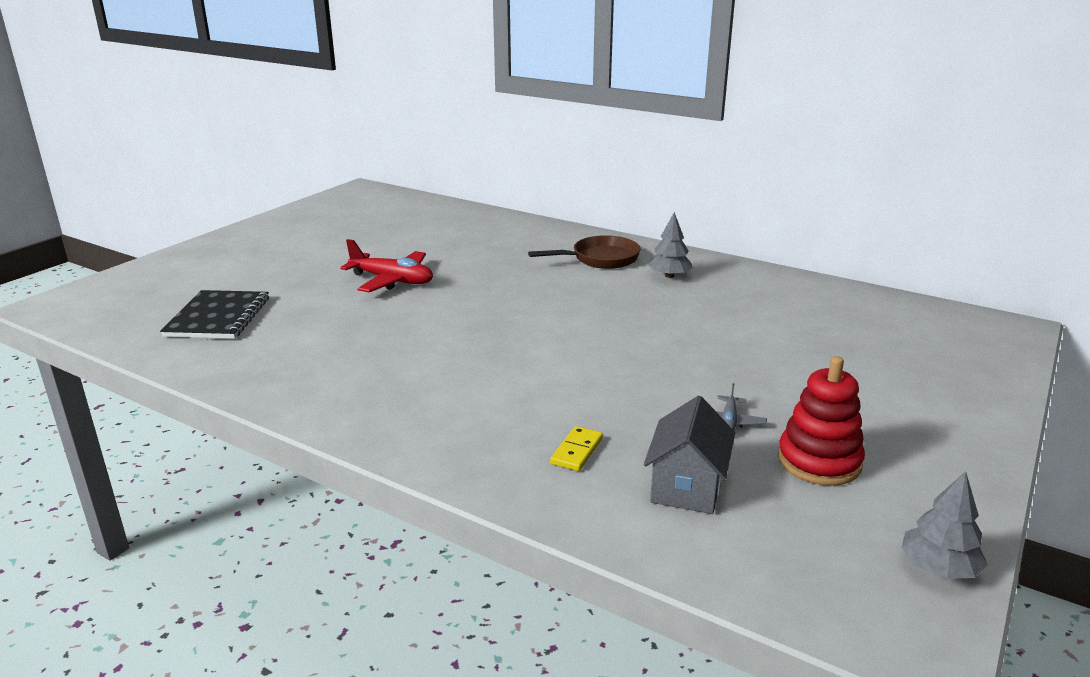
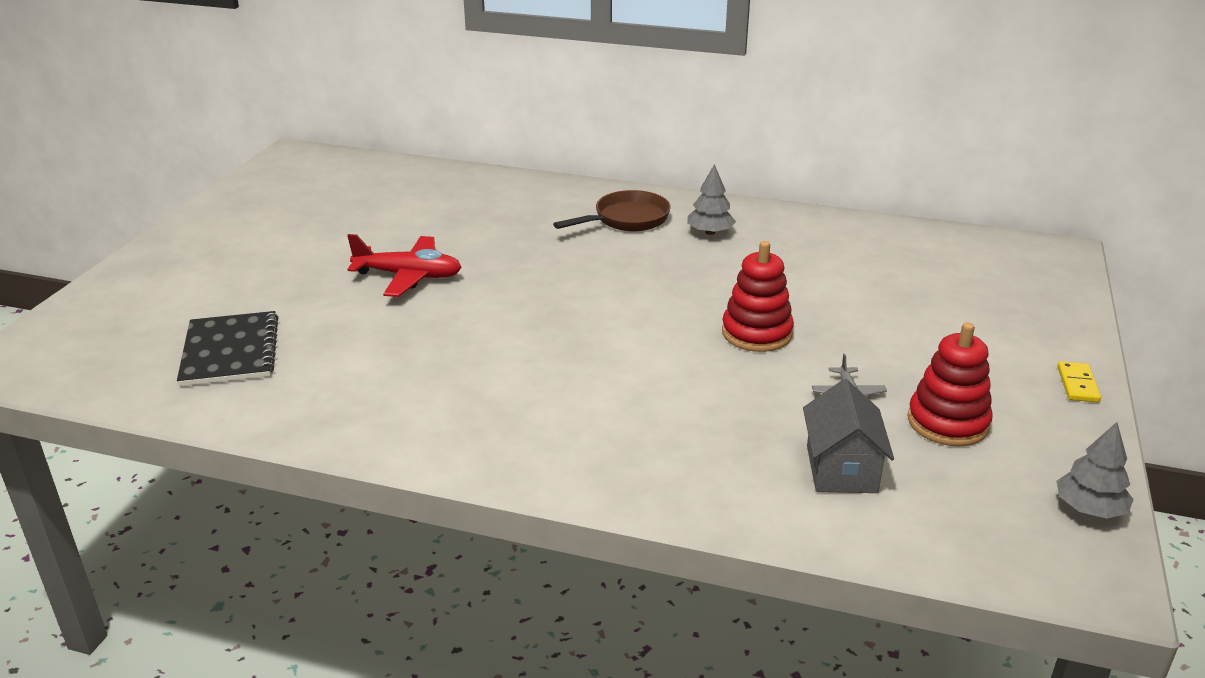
camera: 15 degrees left, 5 degrees up
yellow domino [550,426,603,471] -> yellow domino moved to [1058,361,1101,402]
none -> red stacking toy [722,241,794,352]

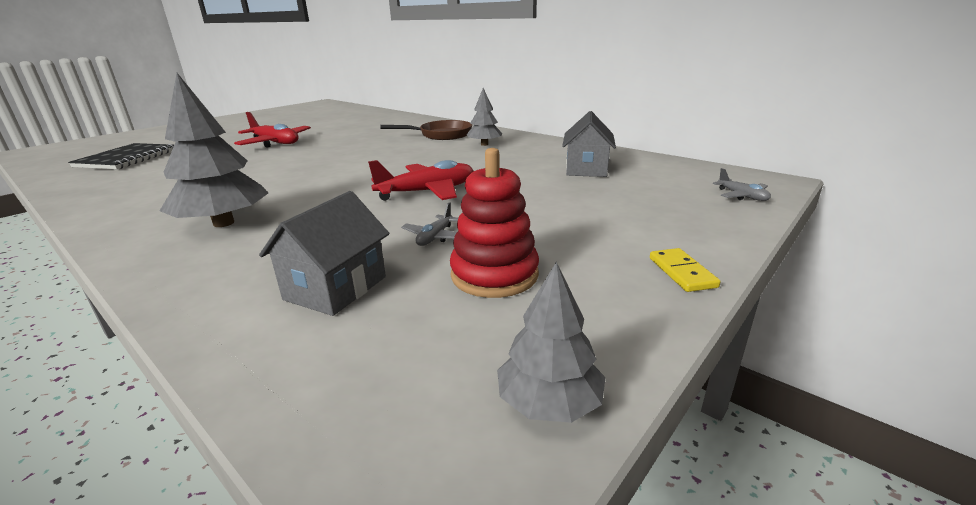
camera: 25 degrees right, 5 degrees down
red stacking toy [722,241,794,352] -> red plane [368,160,474,201]
yellow domino [1058,361,1101,402] -> yellow domino turned 45 degrees counterclockwise [650,248,721,292]
none -> grey tree [160,73,268,227]
none -> grey house [562,111,616,177]
none -> grey plane [713,168,771,201]

